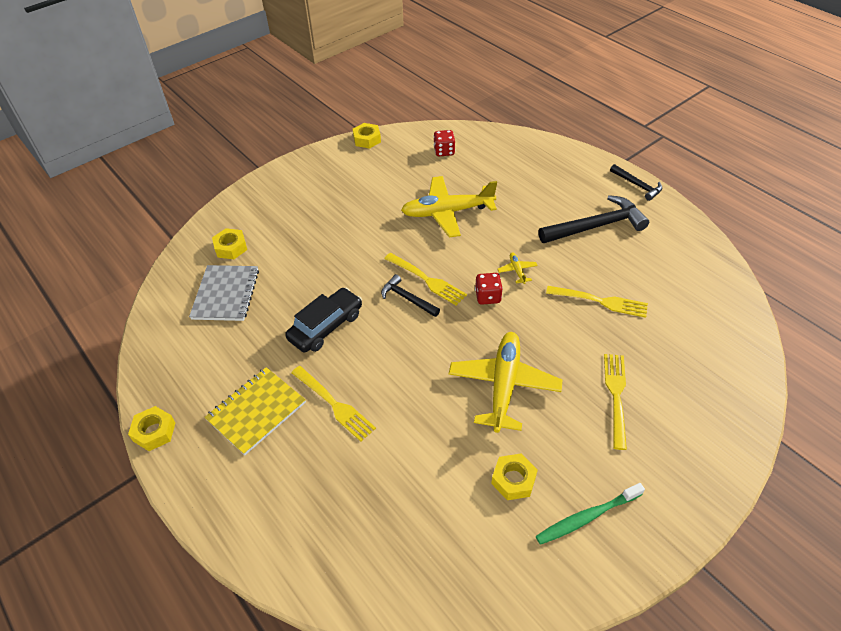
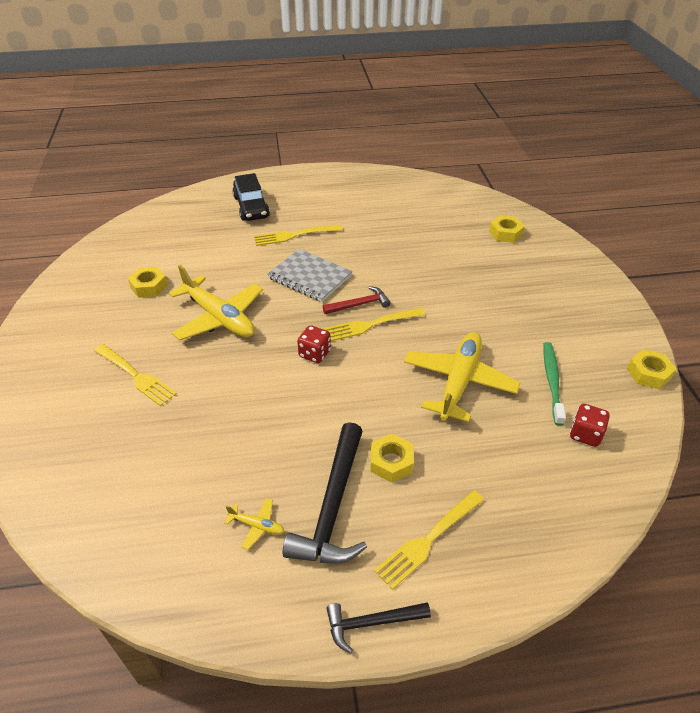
camera: 120 degrees right, 5 degrees down
yellow nut [128,406,176,451] -> yellow nut moved to [371,433,414,483]
grey notebook [189,265,259,321] -> grey notebook moved to [267,249,352,302]
yellow notebook [204,367,306,455] -> none
black car [285,287,362,352] -> black car moved to [232,173,270,221]
black hammer [381,274,440,317] -> red hammer [323,286,391,314]
yellow plane [497,253,538,284] -> yellow plane moved to [225,498,284,550]
green toothbrush [536,483,645,545] -> green toothbrush moved to [544,342,566,426]
yellow fork [546,286,648,318] -> yellow fork moved to [374,490,484,590]

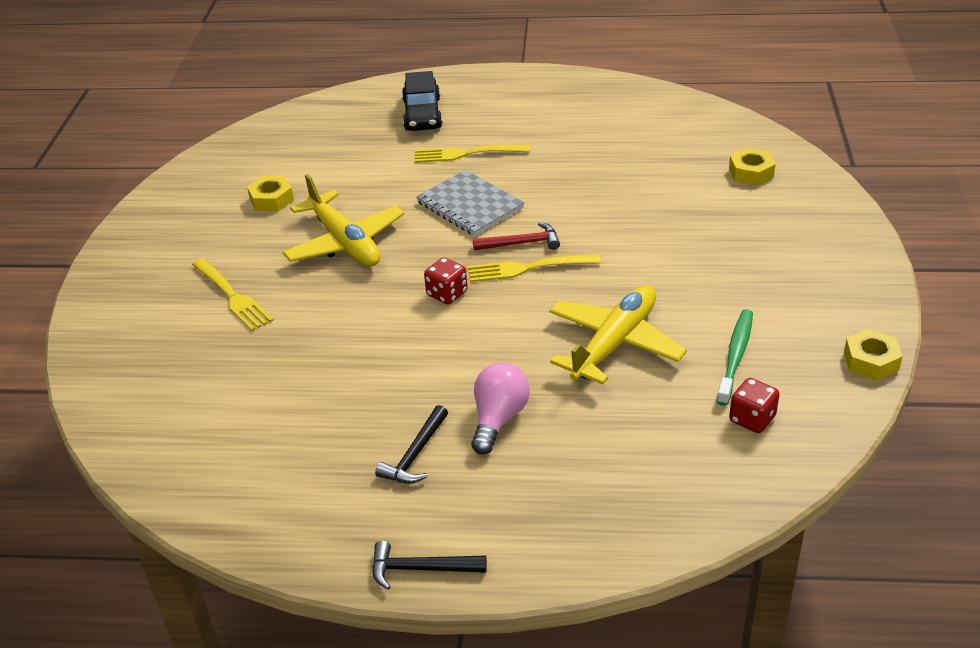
camera: 15 degrees right, 5 degrees down
yellow plane [225,498,284,550] -> none
black hammer [282,422,367,564] -> black hammer [375,405,448,484], size x0.56
yellow nut [371,433,414,483] -> pink light bulb [471,363,530,455]
yellow fork [374,490,484,590] -> none

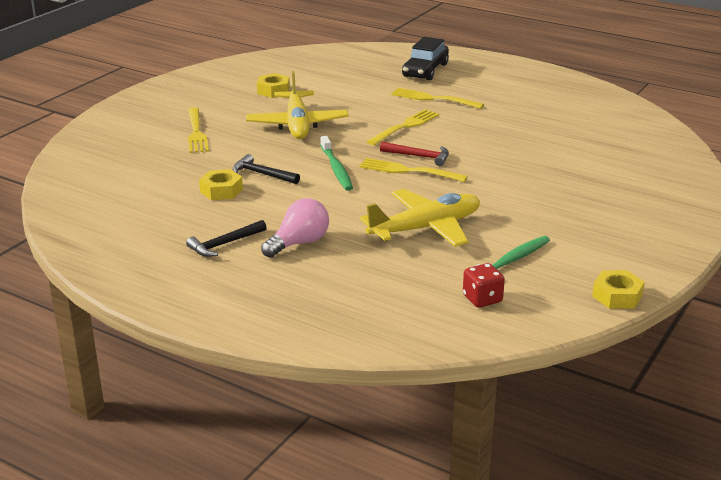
camera: 25 degrees right, 10 degrees down
black hammer [372,541,487,590] -> black hammer moved to [233,154,300,184]
grey notebook [416,170,524,236] -> yellow fork [366,109,439,145]
red dice [424,257,468,305] -> green toothbrush [320,136,353,191]
yellow nut [729,148,775,186] -> yellow nut moved to [199,169,243,200]

